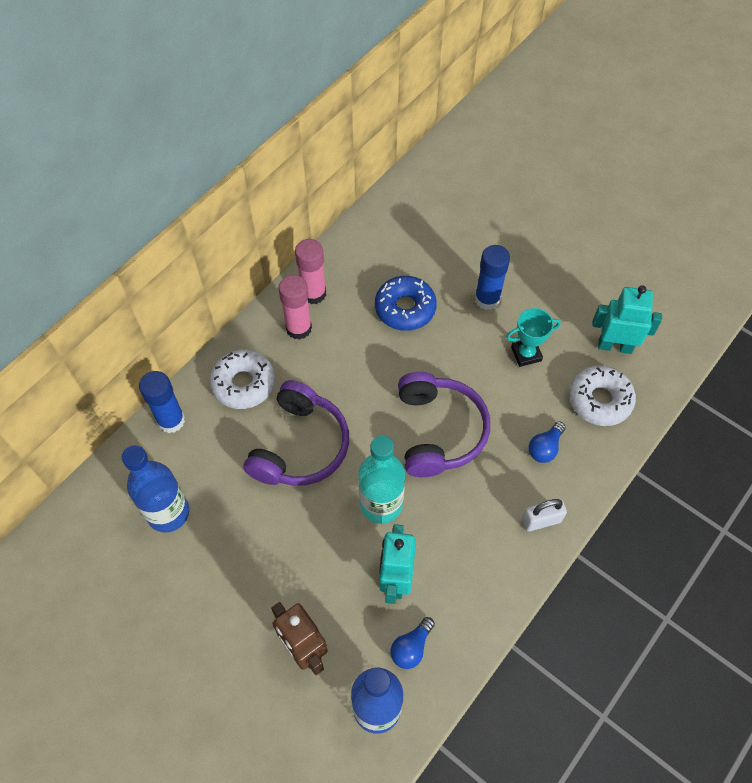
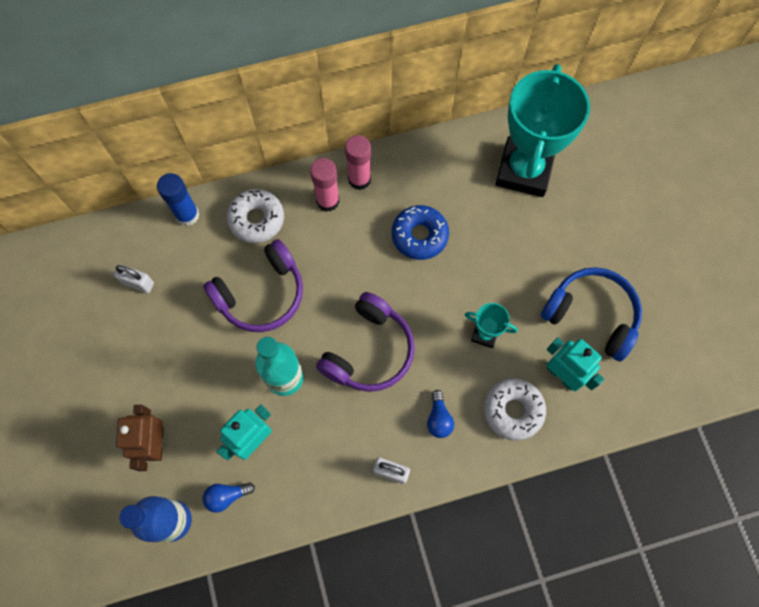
camera: 35 degrees right, 10 degrees up
blue bottle [122,445,189,532] -> white padlock [114,265,154,293]
blue glue stick [475,245,510,310] -> none
blue light bulb [529,421,566,463] -> blue light bulb turned 75 degrees counterclockwise [427,390,454,438]
none -> turquoise trophy [495,64,590,197]
none -> blue headphones [541,267,642,362]

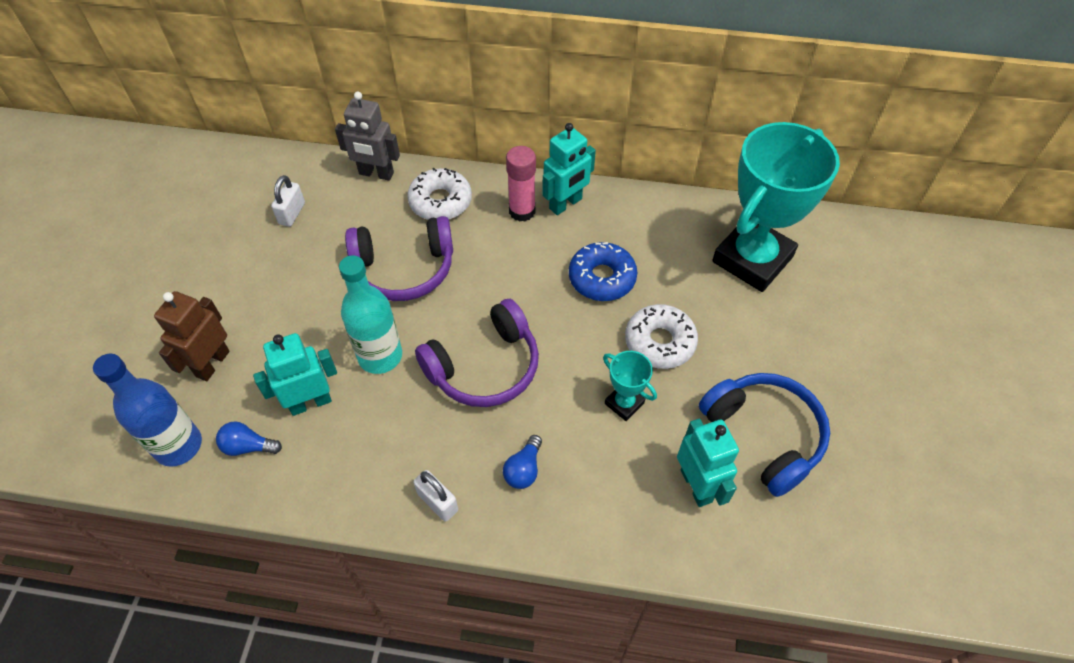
camera: 25 degrees right, 15 degrees down
white padlock [114,265,154,293] -> white padlock turned 60 degrees clockwise [271,175,305,227]
blue glue stick [157,173,200,226] -> grey robot [335,92,400,181]
pink glue stick [345,135,371,190] -> turquoise robot [543,123,596,215]
white donut [484,378,546,441] -> white donut moved to [625,304,698,369]

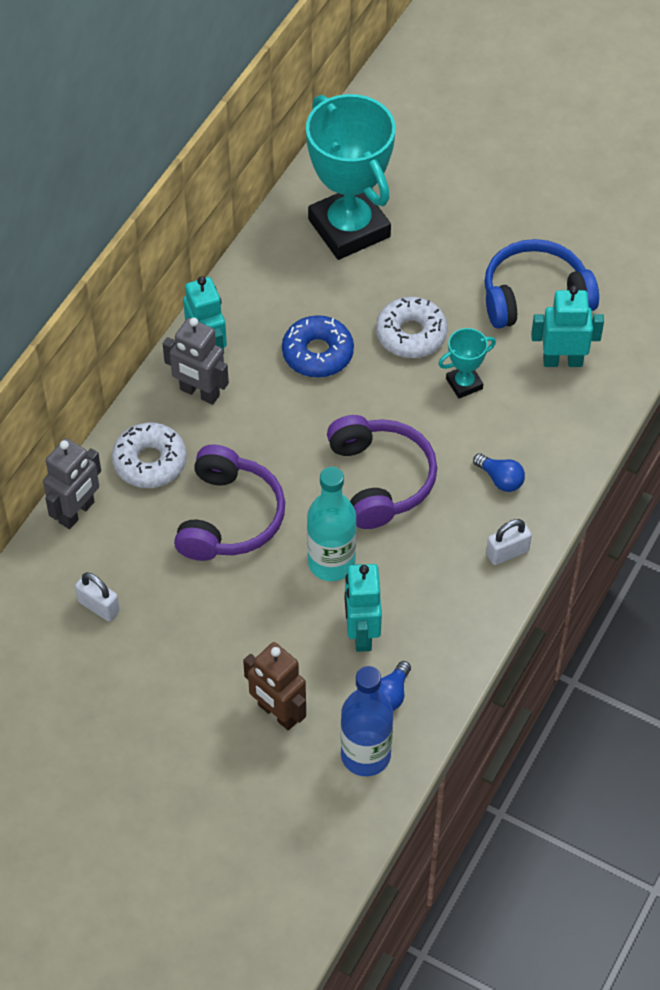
camera: 70 degrees left, 0 degrees up
pink glue stick [506,146,536,222] -> grey robot [163,317,229,405]

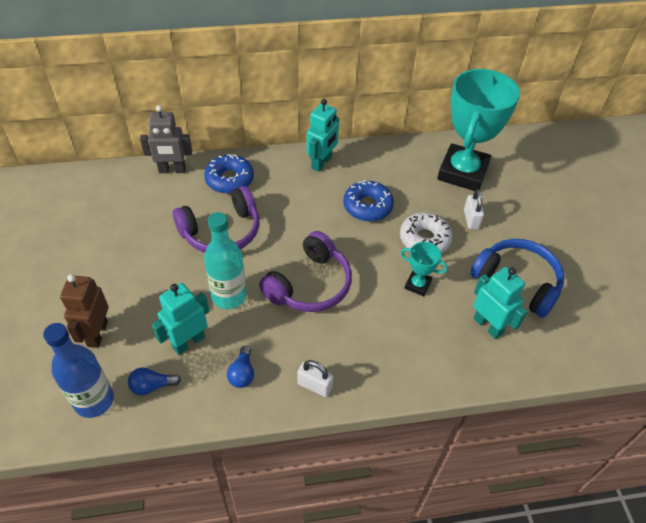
camera: 50 degrees right, 5 degrees down
white padlock [75,572,120,621] -> white padlock moved to [464,190,484,229]
white donut [112,422,187,488] -> blue donut [204,154,254,194]
grey robot [163,317,229,405] -> none
blue light bulb [473,453,525,492] -> blue light bulb moved to [227,346,254,388]

